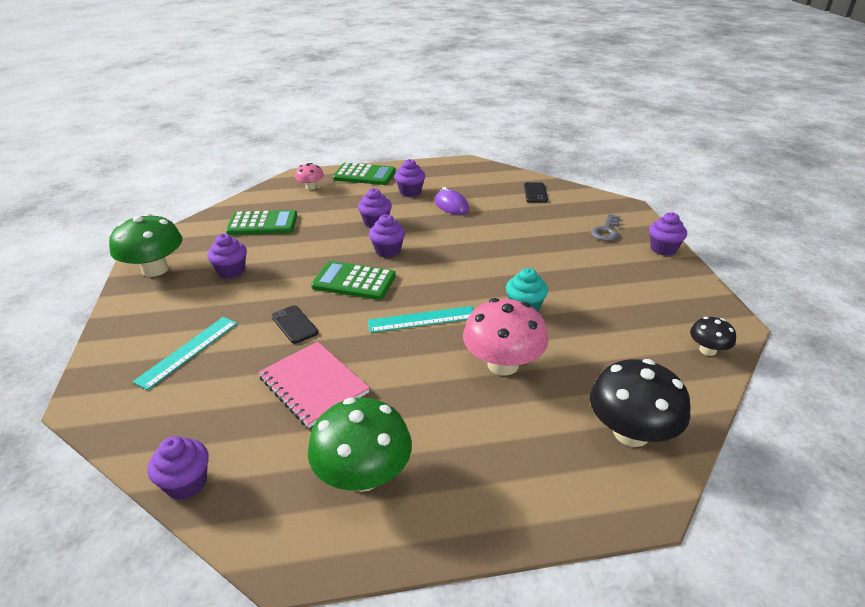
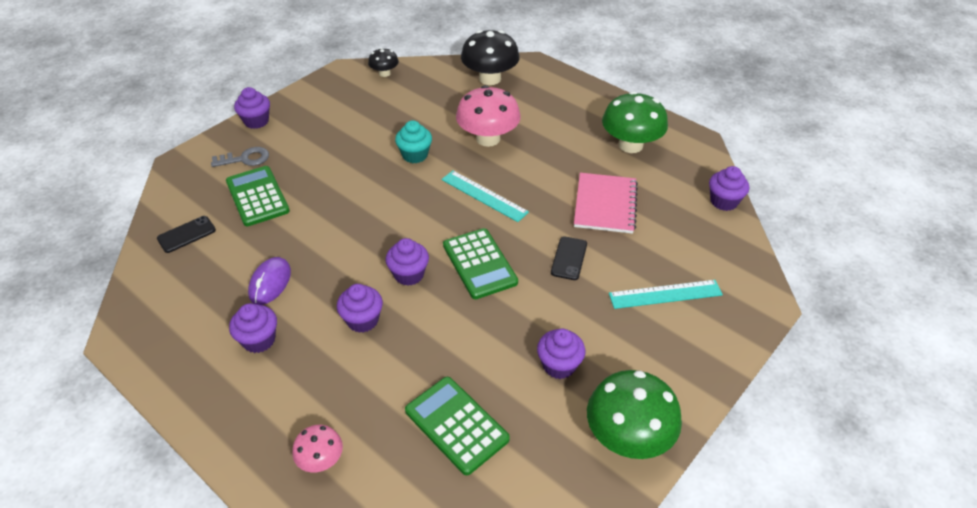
camera: 130 degrees left, 10 degrees up
green calculator [333,163,396,185] -> green calculator moved to [226,166,290,226]

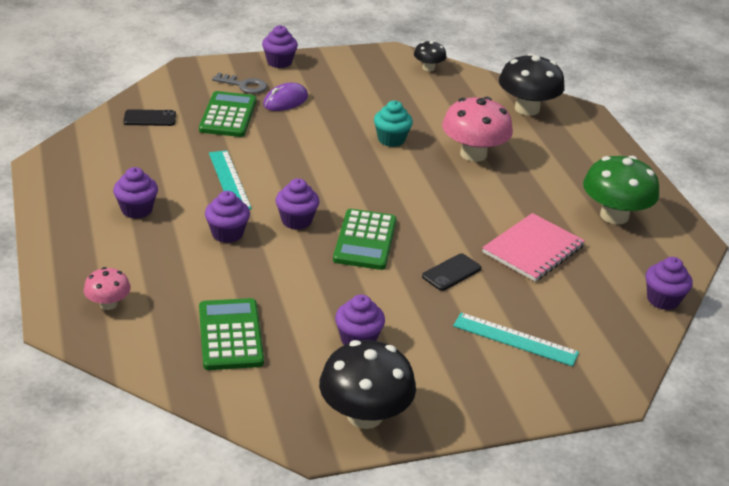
camera: 30 degrees right, 10 degrees down
purple mouse [248,257,291,305] -> purple mouse moved to [263,83,308,111]
turquoise ruler [441,171,529,222] -> turquoise ruler moved to [209,150,252,210]
green mushroom [587,370,682,459] -> black mushroom [319,340,416,429]

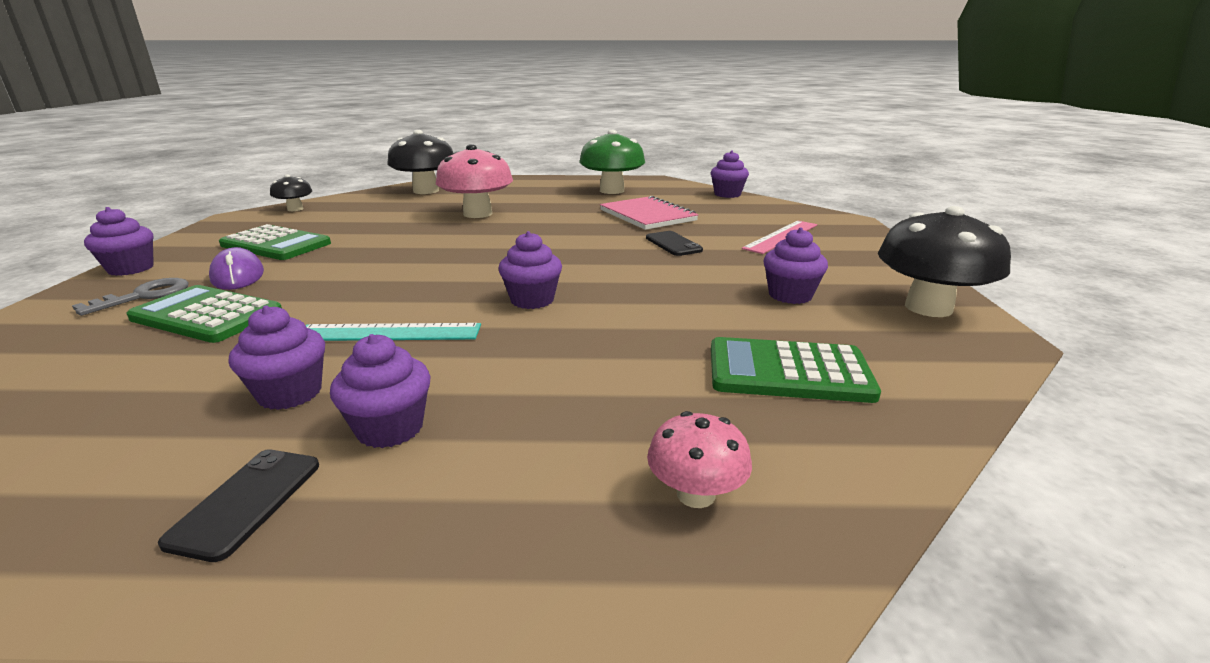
camera: 70 degrees left, 10 degrees down
black phone [123,109,176,126] -> black phone moved to [158,449,319,562]
purple cupcake [205,191,250,243] -> purple cupcake moved to [229,305,325,410]
green calculator [333,209,397,270] -> green calculator moved to [219,224,331,260]
turquoise cupcake [374,101,413,147] -> none
turquoise ruler [453,313,579,366] -> pink ruler [742,221,817,254]

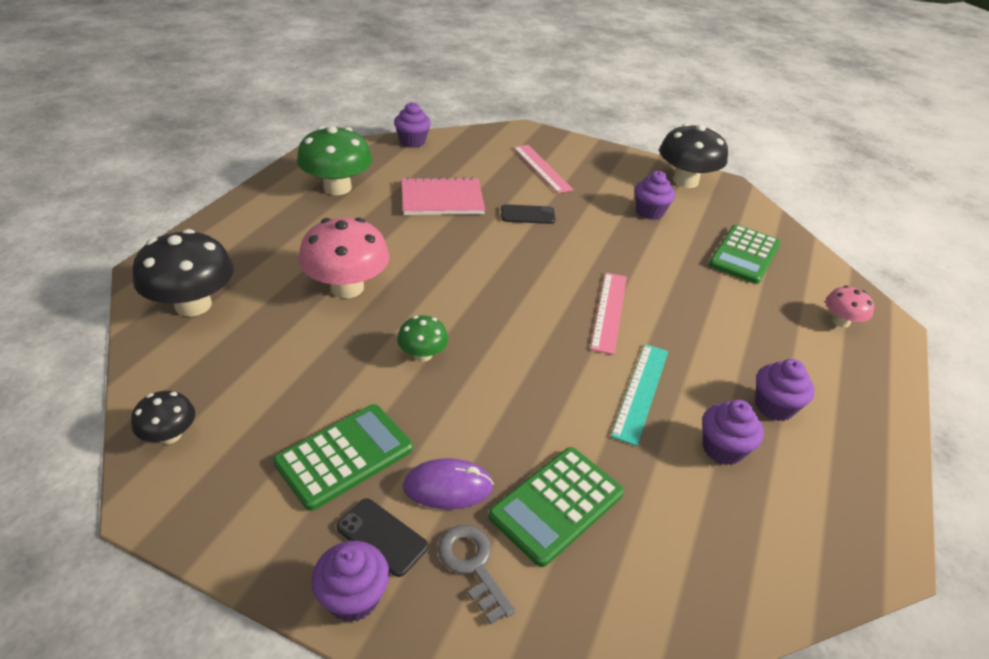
camera: 70 degrees left, 15 degrees up
black phone [158,449,319,562] -> black phone moved to [337,498,428,577]
purple cupcake [498,231,562,309] -> pink ruler [590,273,627,355]
none -> green mushroom [397,316,448,362]

